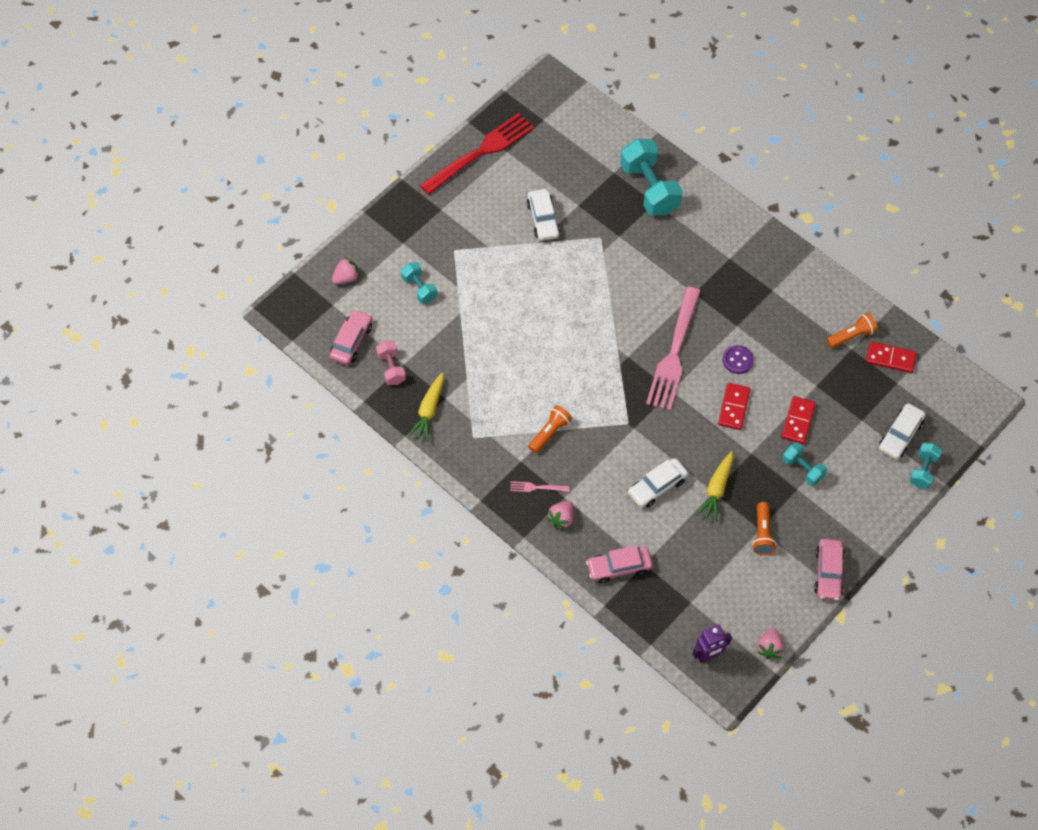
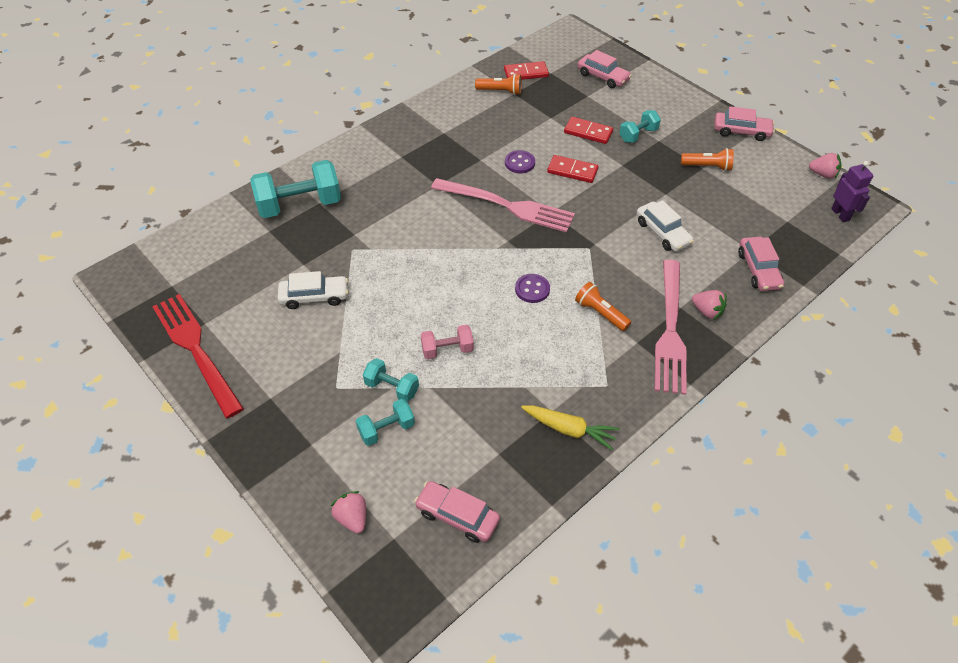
camera: 85 degrees left, 10 degrees down
pink dumbbell [376,341,406,385] -> pink dumbbell moved to [421,325,474,359]
pink fork [510,481,570,492] -> pink fork [655,260,687,395], size x2.49
yellow carrot [696,451,733,522] -> none
orange flashlight [827,313,878,348] -> orange flashlight turned 120 degrees clockwise [475,74,522,95]
red domino [866,342,917,373] -> red domino turned 60 degrees clockwise [504,61,549,80]
white car [879,403,926,459] -> pink car [577,50,632,88]
turquoise dumbbell [909,443,942,488] -> turquoise dumbbell moved to [363,358,419,402]
none -> purple button [515,274,550,303]

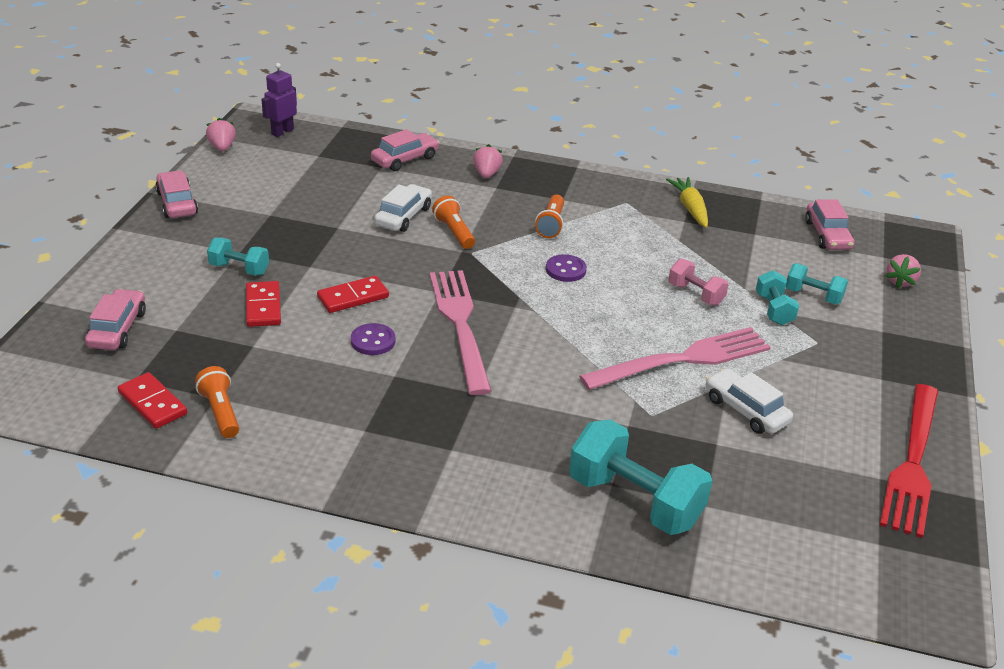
camera: 125 degrees left, 15 degrees down
red domino [547,155,598,183] -> red domino turned 75 degrees clockwise [317,276,389,313]
pink fork [655,260,687,395] -> pink fork moved to [579,327,771,390]
orange flashlight [681,148,734,171] -> orange flashlight moved to [432,196,475,249]

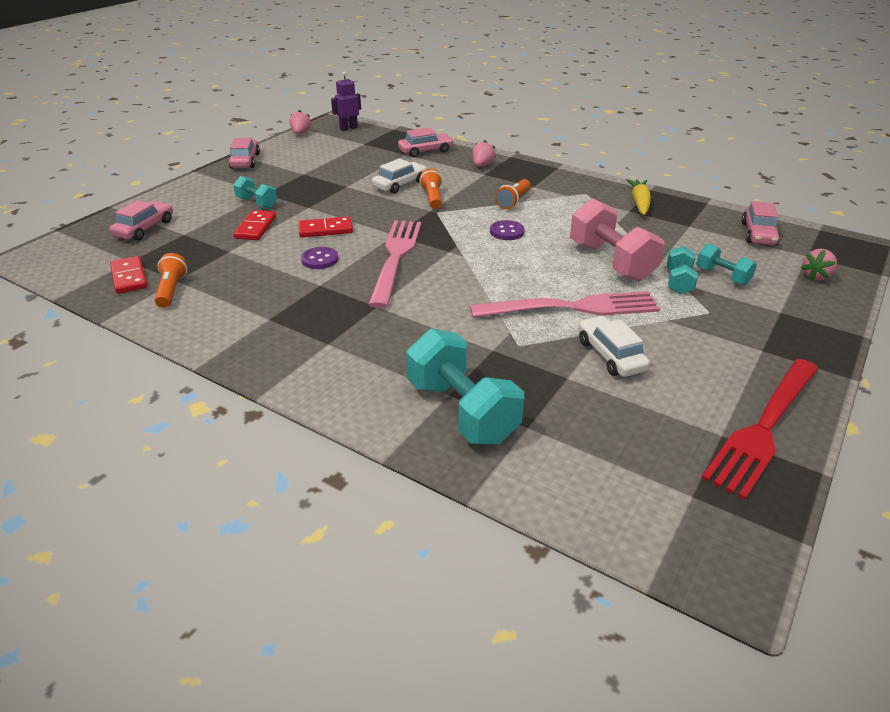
camera: 20 degrees right, 0 degrees up
pink dumbbell [668,259,729,306] -> pink dumbbell [570,198,664,282], size x1.88

